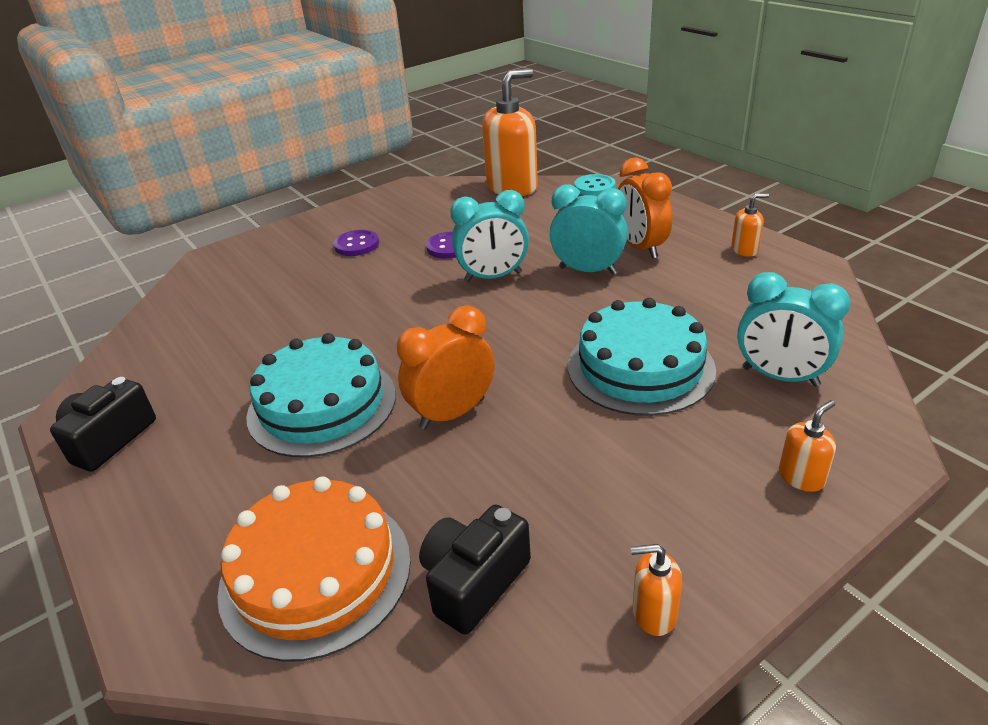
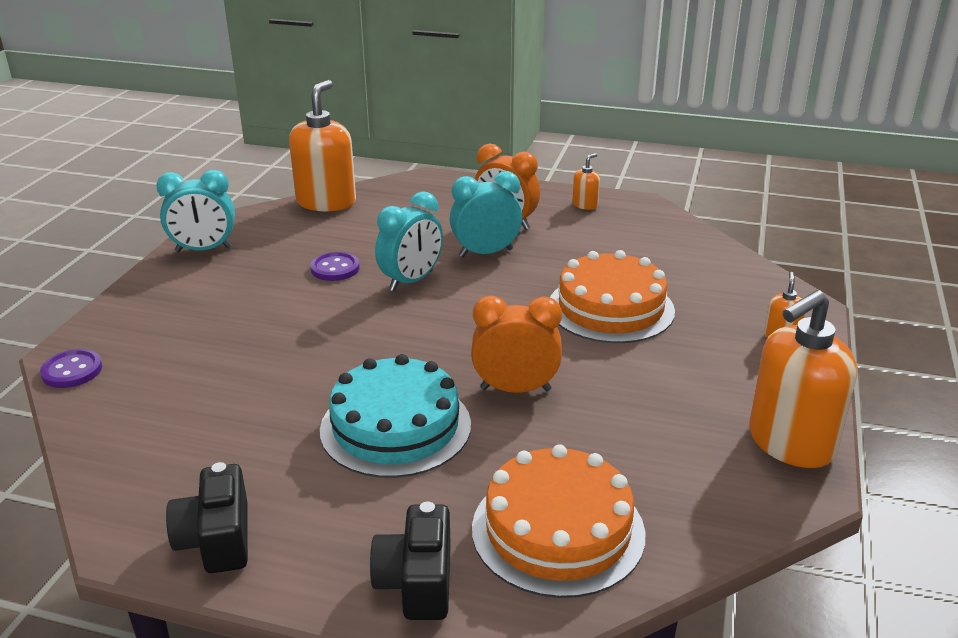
camera: 40 degrees left, 5 degrees down
purple button [334,230,379,256] -> purple button moved to [40,349,102,388]
orange clock [397,305,494,429] -> orange clock turned 75 degrees clockwise [471,295,562,393]
black camera [419,505,531,635] -> black camera moved to [369,502,451,620]
turquoise cake [568,298,716,416] -> orange cake [550,250,675,343]
turquoise button [574,174,615,196] -> none
orange soap dispenser [631,544,682,636] -> orange soap dispenser [749,290,857,468], size x2.27
turquoise clock [737,272,850,387] -> turquoise clock moved to [156,170,235,252]

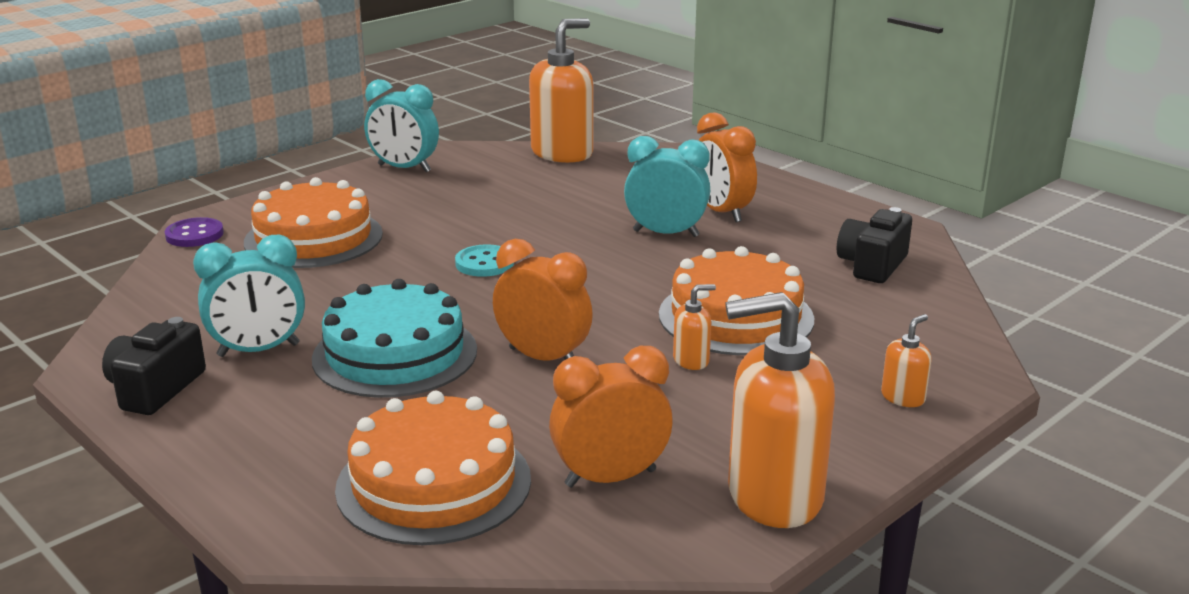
camera: 30 degrees right, 5 degrees down
purple button [310,252,360,281] -> none
black camera [369,502,451,620] -> black camera moved to [837,207,912,283]
turquoise clock [375,191,443,292] -> turquoise clock moved to [193,235,305,357]
orange soap dispenser [572,153,600,210] -> orange soap dispenser moved to [673,284,716,370]
none -> orange cake [244,177,383,268]
none -> turquoise button [455,244,514,277]
none -> orange clock [549,346,673,487]

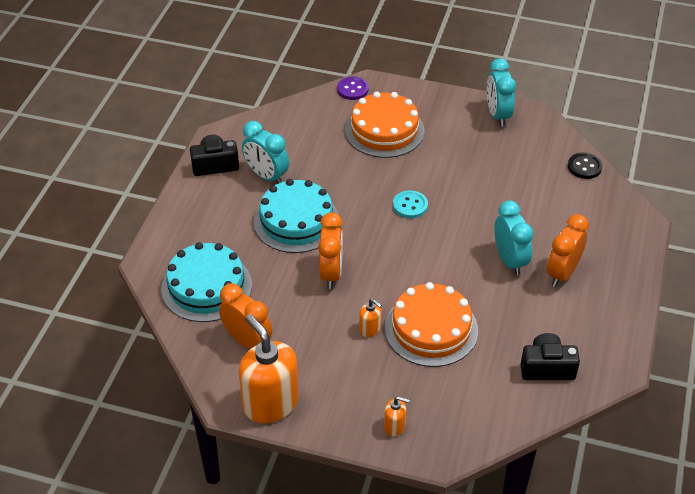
camera: 60 degrees right, 20 degrees up
orange cake [335,391,531,545] -> turquoise cake [161,242,252,322]
orange soap dispenser [529,18,593,163] -> black button [568,152,603,179]

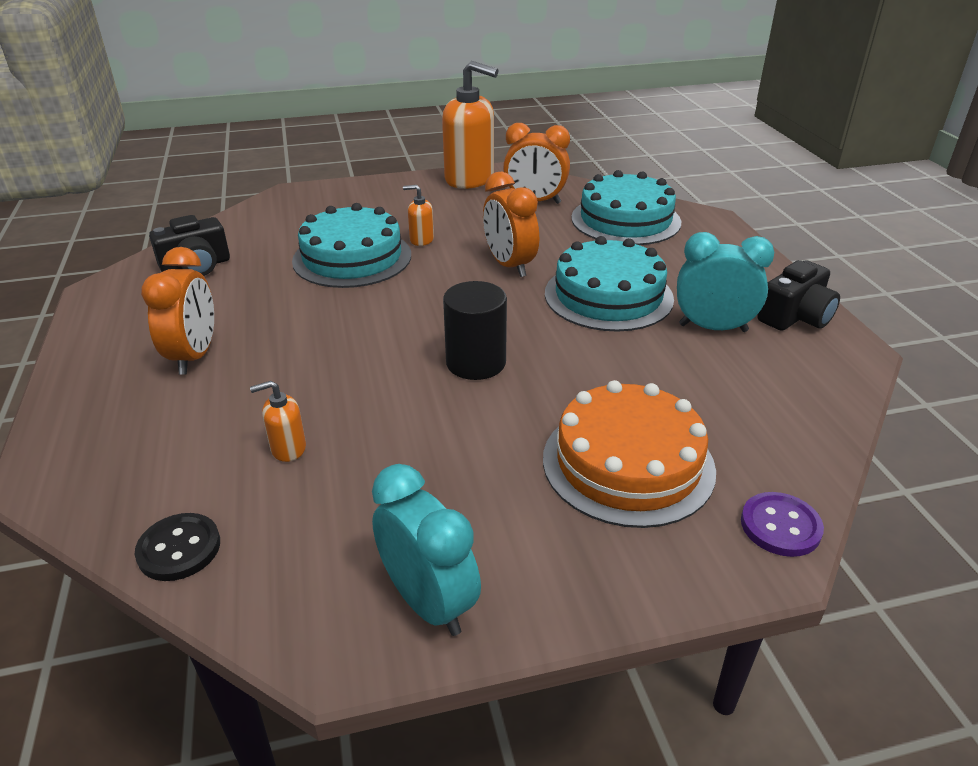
camera: 150 degrees right, 10 degrees down
orange soap dispenser [384,396,410,437] -> orange soap dispenser moved to [250,381,306,462]
orange cake [385,282,478,367] -> turquoise cake [292,203,411,288]
turquoise button [393,190,428,218] -> black cylinder [443,281,507,380]
turquoise clock [494,200,534,275] -> none

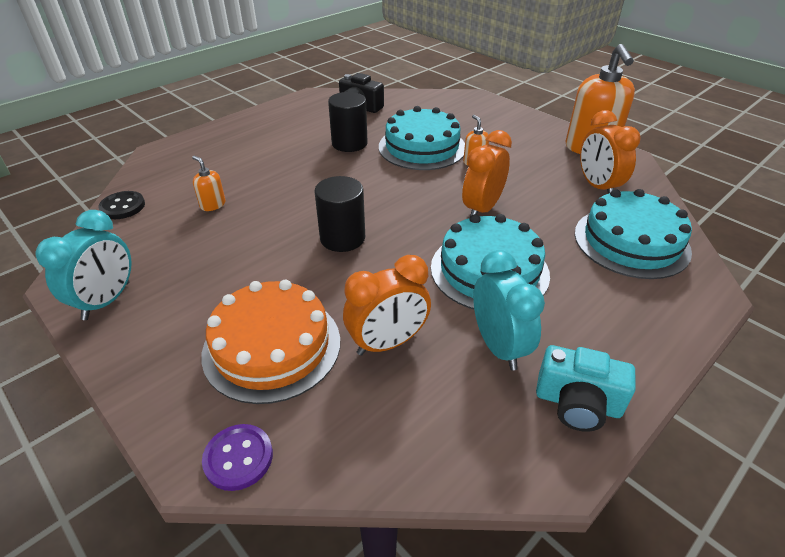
camera: 60 degrees right, 5 degrees up
orange clock [141,247,214,375] -> orange clock moved to [343,255,431,356]
black camera [757,260,840,331] -> turquoise camera [536,345,635,432]
none -> black cylinder [328,92,368,152]

